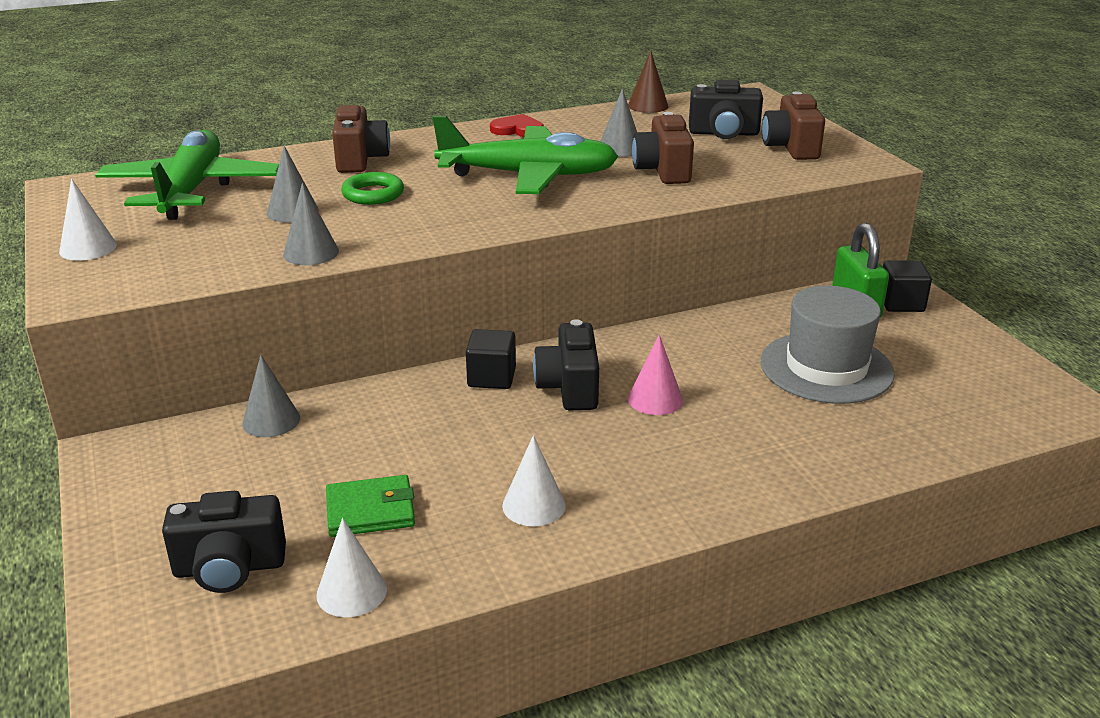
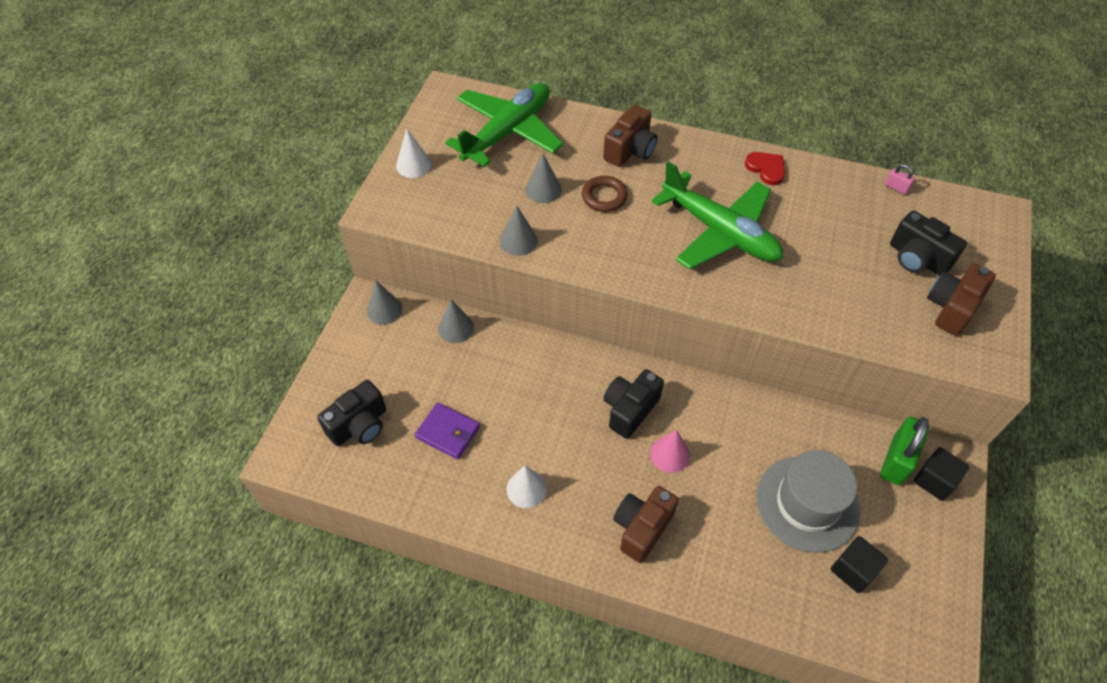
camera: 40 degrees right, 25 degrees up
black camera [162,491,286,593] -> black camera turned 75 degrees counterclockwise [317,380,386,446]
white cone [316,518,387,617] -> none
green wallet [326,475,415,537] -> purple wallet [415,403,480,459]
green ring [341,172,404,205] -> brown ring [582,176,628,212]
black cube [466,329,516,389] -> black cube moved to [831,536,888,593]
grey cone [600,88,637,157] -> grey cone moved to [367,281,402,325]
brown cone [628,51,669,113] -> pink padlock [885,165,915,194]
brown camera [632,112,694,184] -> brown camera moved to [613,486,679,563]

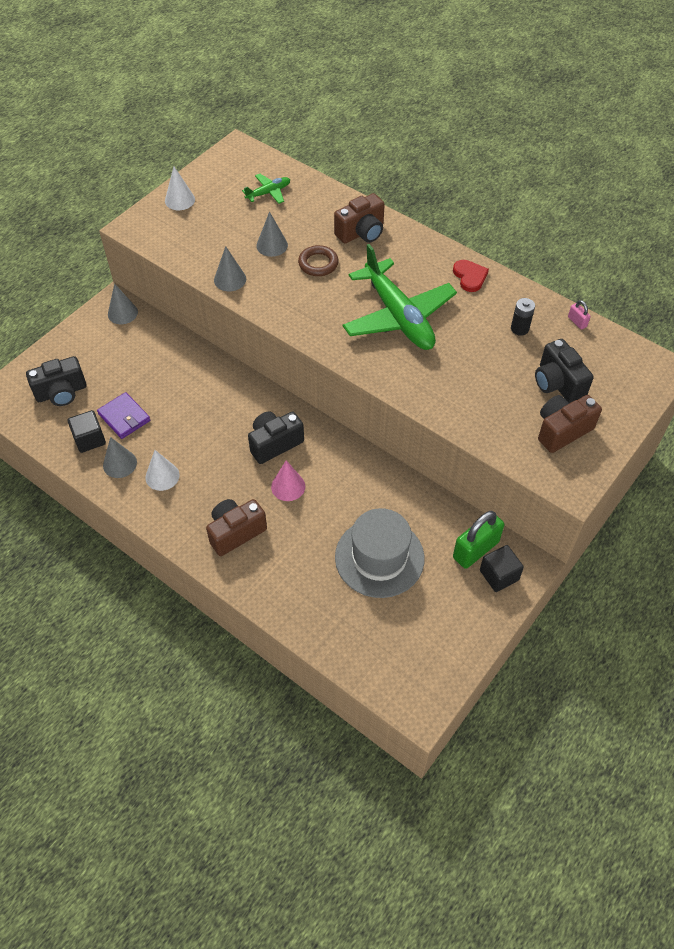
camera: 20 degrees right, 0 degrees up
grey cone [438,300,474,343] -> grey cone moved to [103,437,137,478]
green plane [445,83,563,167] -> green plane [242,174,290,204], size x0.45
black cube [831,536,888,593] -> black cube moved to [68,410,106,453]
none -> black battery [511,298,535,336]

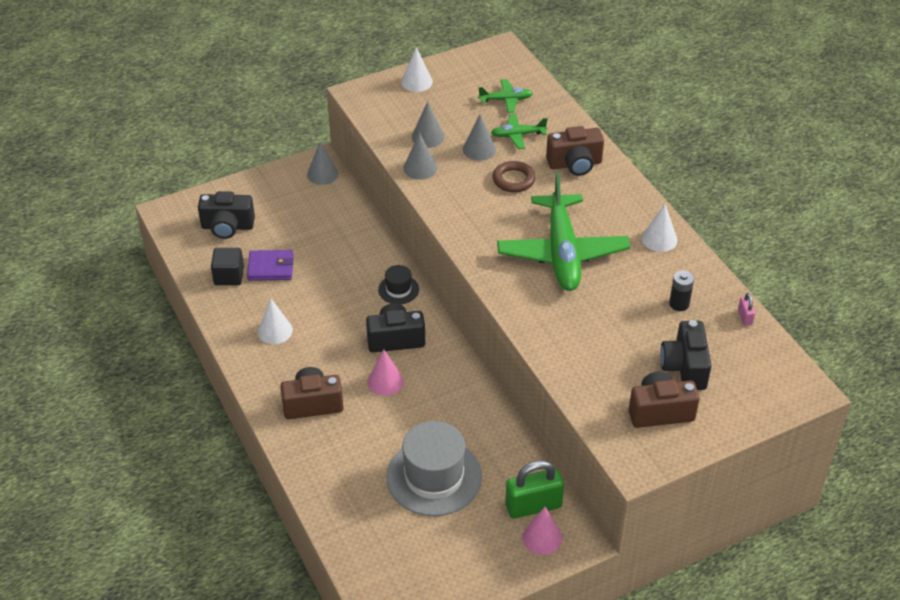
camera: 25 degrees right, 10 degrees down
purple wallet [97,392,150,439] -> purple wallet turned 75 degrees counterclockwise [247,250,294,281]
grey cone [103,437,137,478] -> grey cone moved to [412,101,445,148]
red heart [453,260,489,292] -> white cone [642,204,677,252]
black cube [480,545,524,592] -> pink cone [522,507,562,555]
none -> black hat [378,265,419,304]
none -> green plane [491,114,547,149]

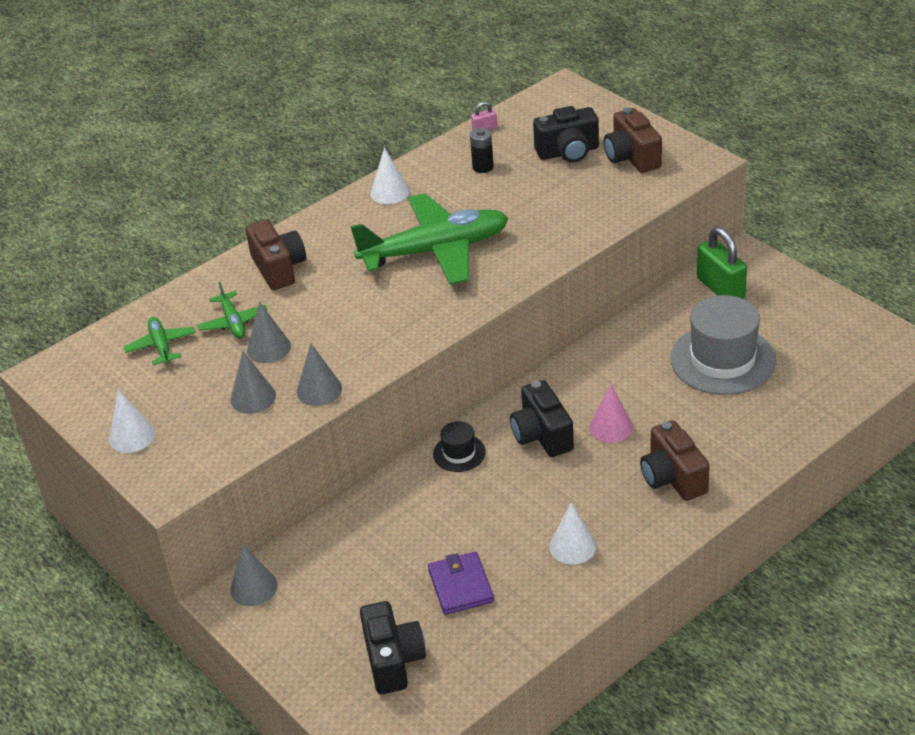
camera: 100 degrees left, 5 degrees down
black cube [211,248,244,285] -> none
brown ring [493,161,536,192] -> none
pink cone [522,507,562,555] -> none

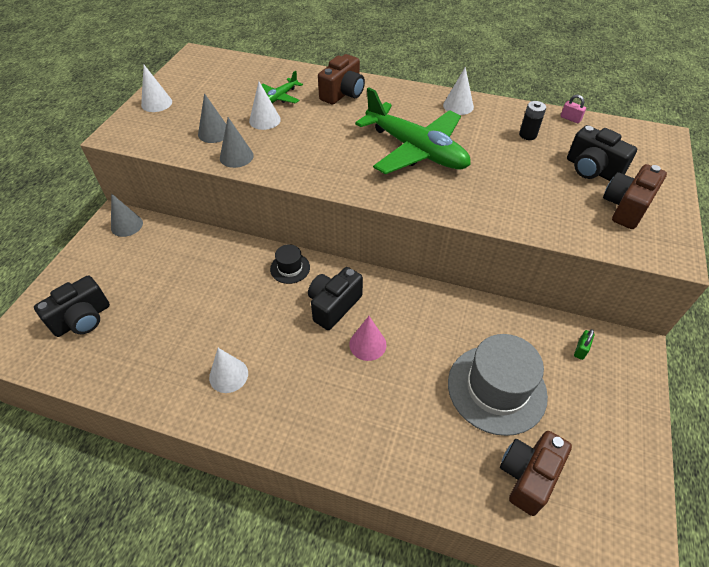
camera: 55 degrees right, 10 degrees up
green plane [124,317,195,365] -> none
grey cone [247,302,291,363] -> white cone [249,81,281,130]
purple wallet [428,552,494,615] -> none
brown camera [640,420,710,501] -> brown camera moved to [500,431,572,516]
green padlock [697,227,747,299] -> green padlock [574,329,594,360], size x0.46

